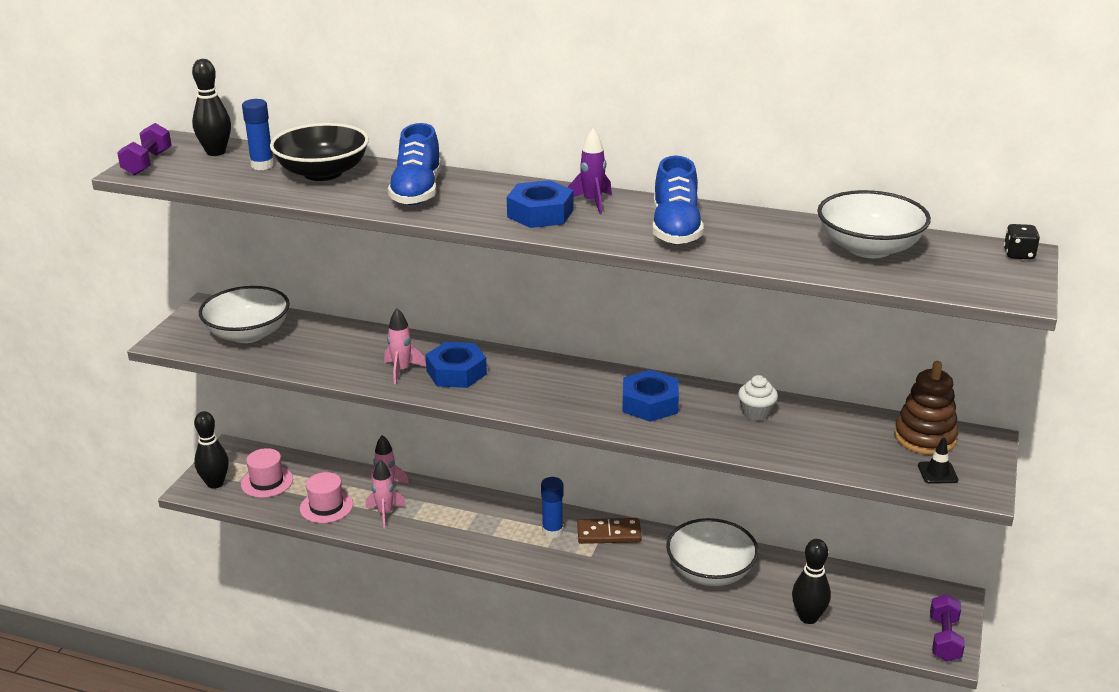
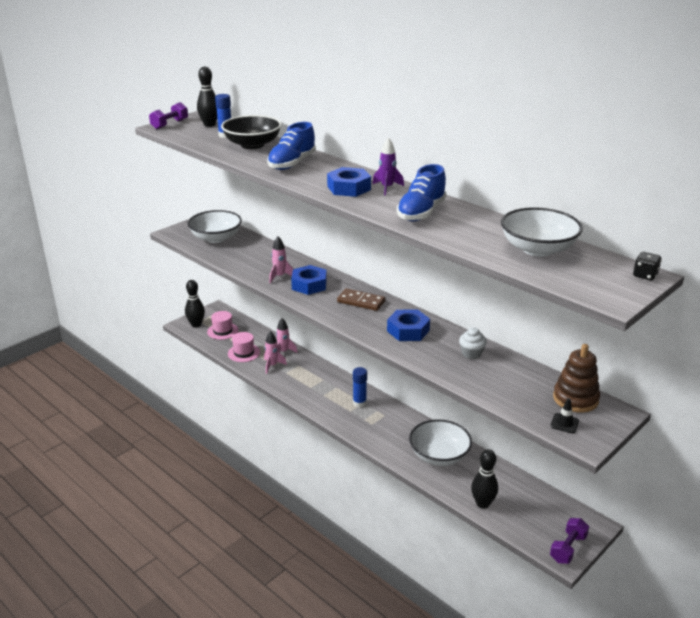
camera: 25 degrees right, 0 degrees up
brown domino [577,518,642,544] -> brown domino moved to [337,288,385,311]

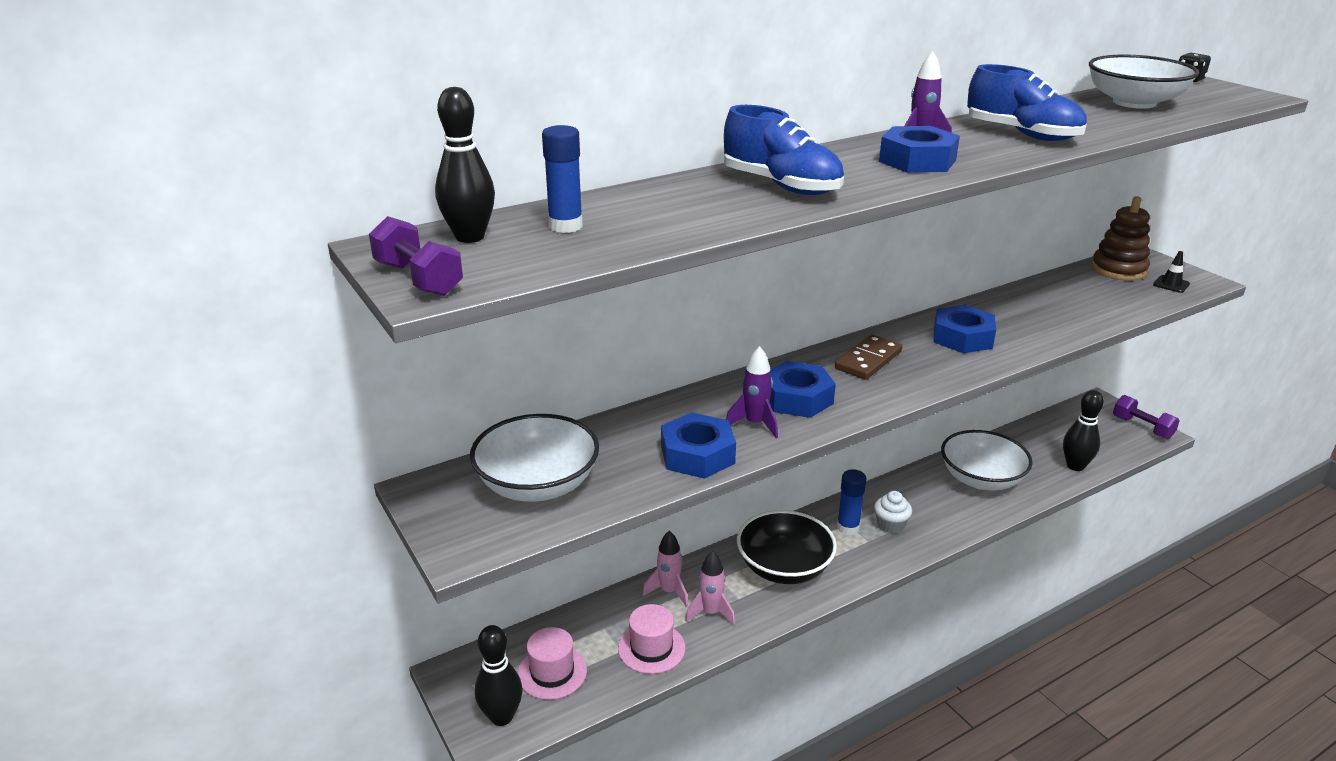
camera: 75 degrees left, 0 degrees up
black bowl [221,115,282,149] -> black bowl moved to [737,510,837,584]
pink rocket [269,236,293,283] -> purple rocket [726,346,778,438]
white cupcake [459,327,487,359] -> white cupcake moved to [874,491,912,534]
none -> blue nut [661,412,736,479]

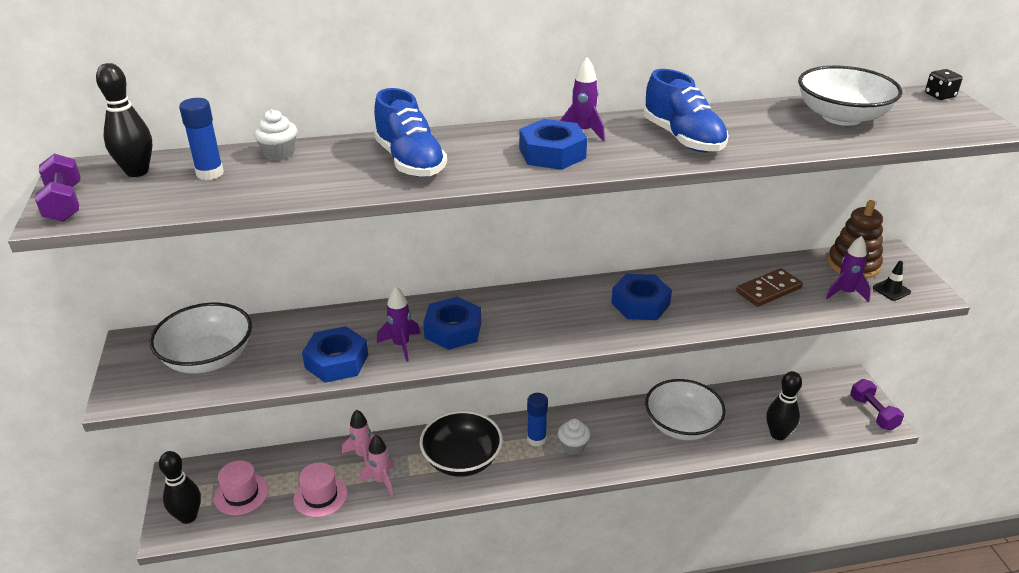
camera: 20 degrees right, 5 degrees up
brown domino [835,334,902,380] -> brown domino moved to [736,268,803,307]
none -> white cupcake [254,109,297,161]
none -> purple rocket [826,236,871,302]

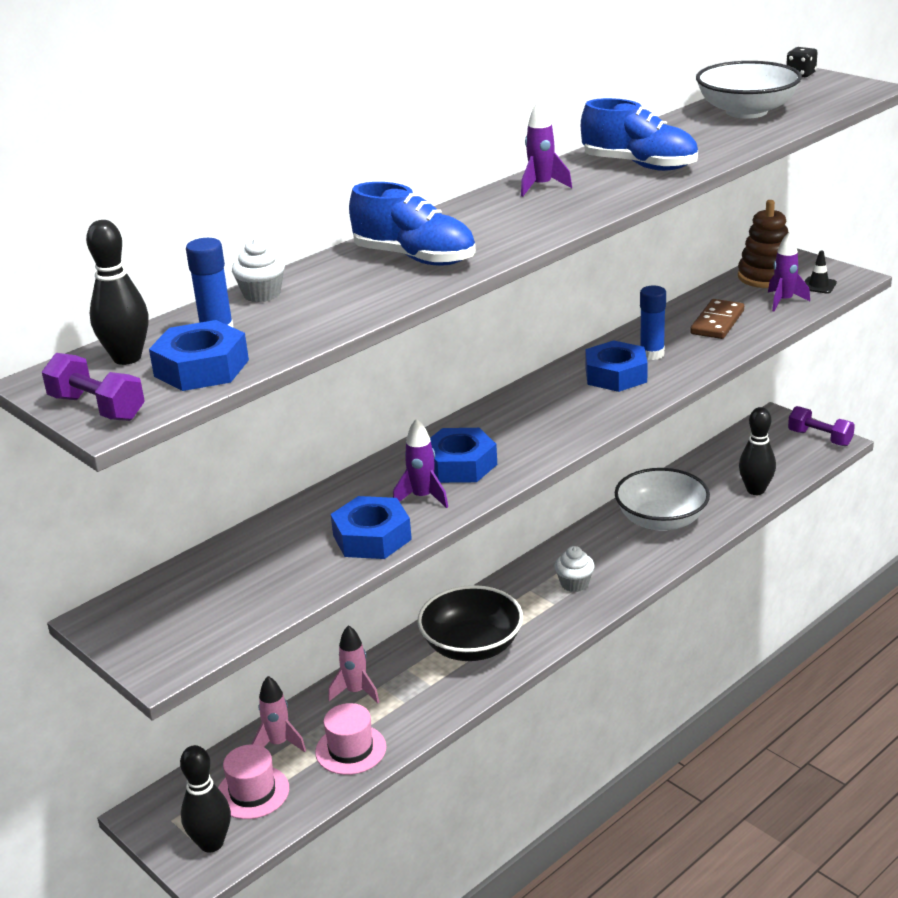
camera: 30 degrees left, 5 degrees down
white bowl [149,303,252,373] -> none
pink rocket [359,435,394,496] -> pink rocket moved to [251,676,306,752]
blue nut [519,119,587,170] -> blue nut moved to [149,320,249,391]
blue glue stick [527,393,548,446] -> blue glue stick moved to [640,286,666,360]

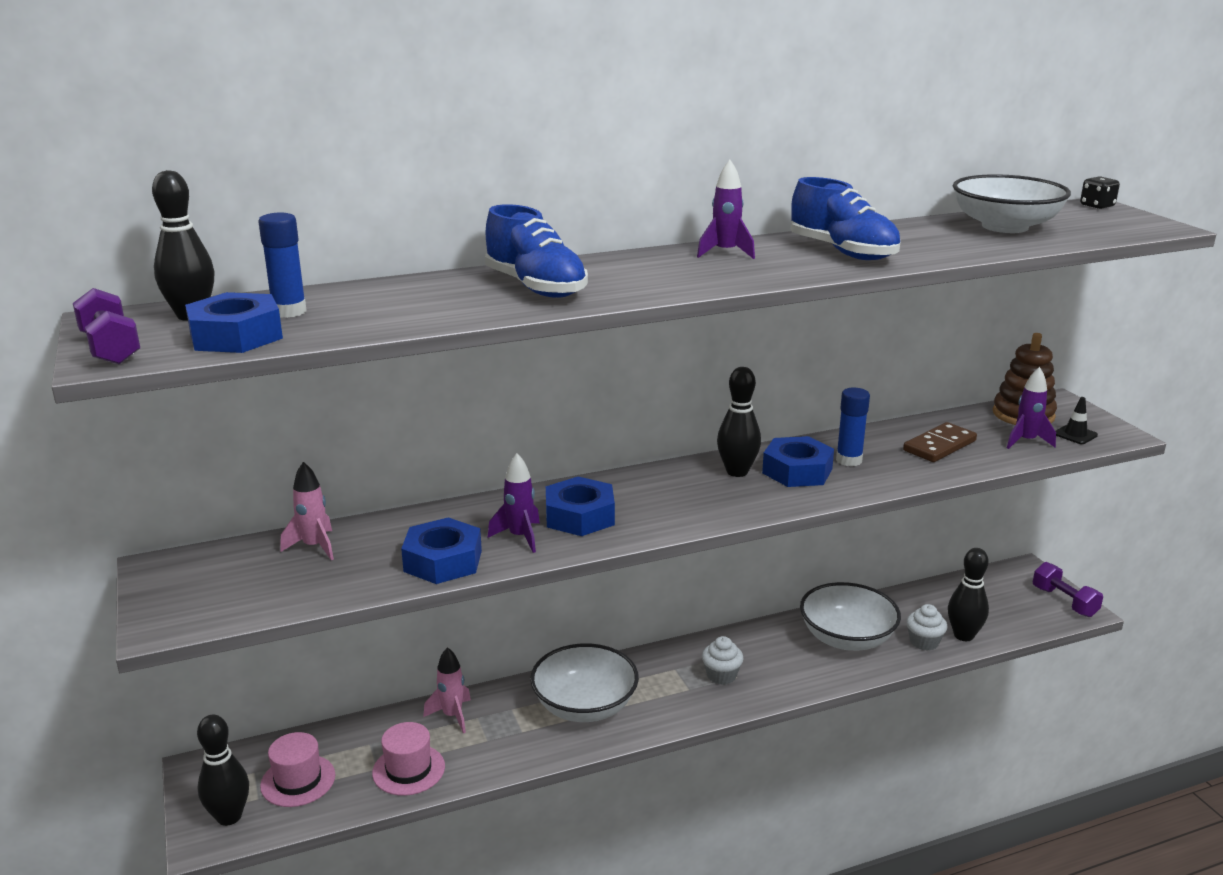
camera: 20 degrees right, 5 degrees down
white cupcake [232,239,285,302] -> white cupcake moved to [906,604,947,651]
pink rocket [251,676,306,752] -> pink rocket moved to [280,462,334,560]
black bowl [418,585,523,661] -> white bowl [530,643,639,722]
none -> black bowling pin [717,367,761,477]

